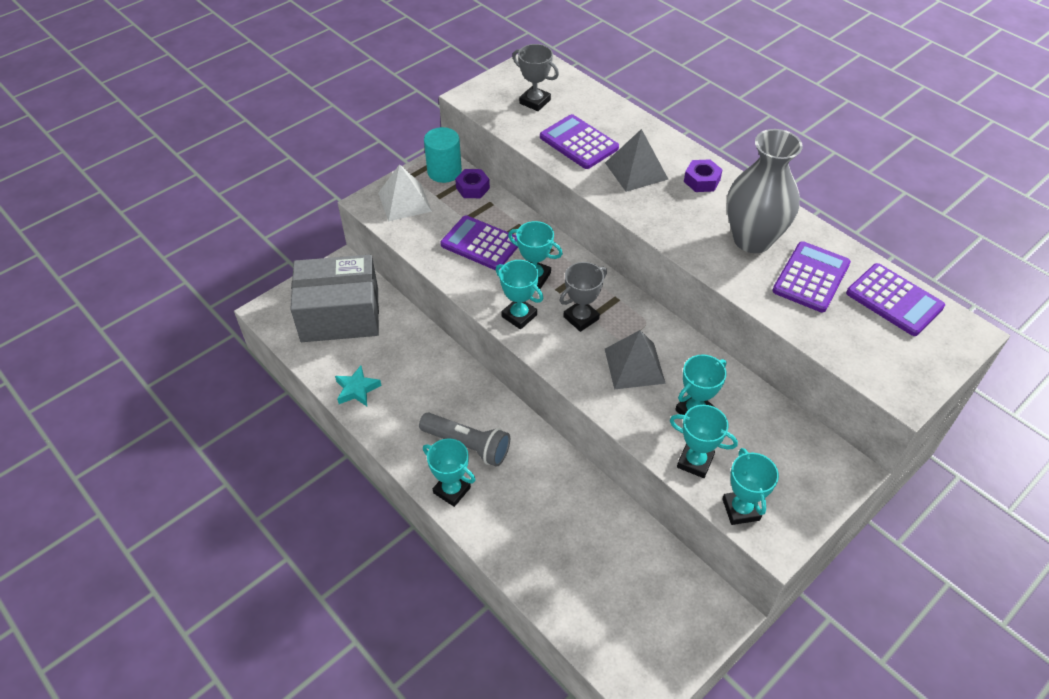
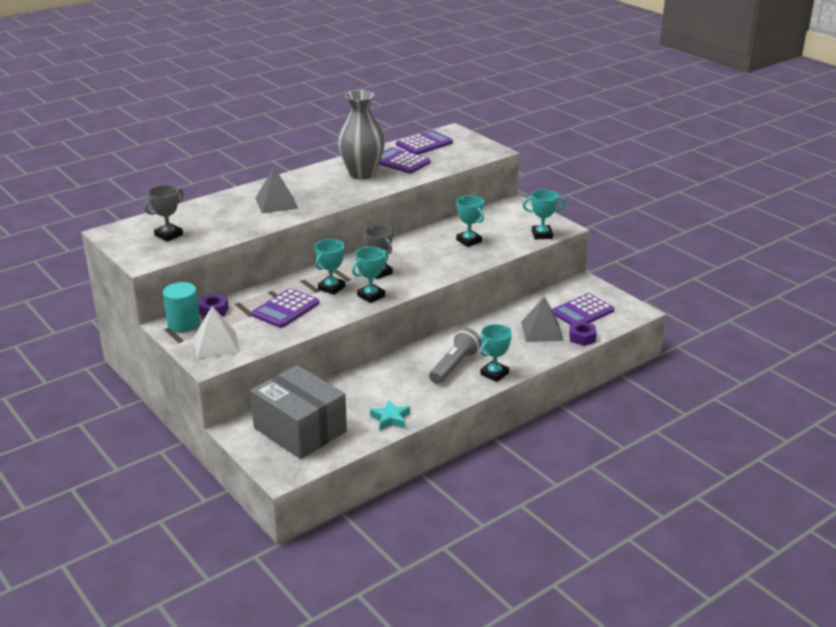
camera: 85 degrees left, 20 degrees down
grey box [290,255,379,342] -> grey box turned 45 degrees counterclockwise [250,365,347,459]
purple calculator [540,114,619,169] -> purple calculator moved to [552,293,614,325]
grey pyramid [605,330,666,390] -> grey pyramid moved to [521,296,564,342]
turquoise trophy [670,405,738,478] -> none
purple nut [684,159,723,192] -> purple nut moved to [569,321,597,346]

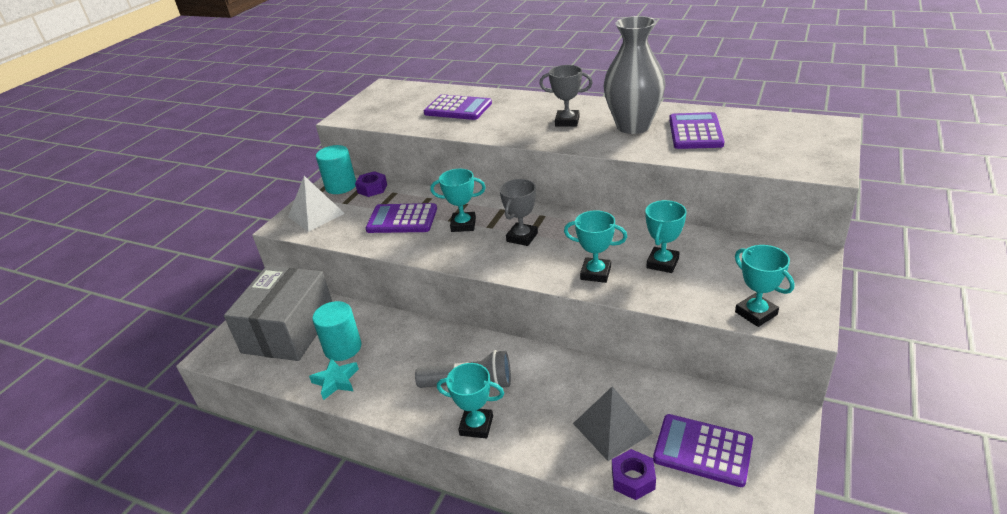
camera: 65 degrees right, 5 degrees up
grey trophy [145,185,184,242] -> grey trophy moved to [539,65,593,127]
grey pyramid [255,167,299,213] -> none
turquoise trophy [352,247,389,303] -> turquoise trophy moved to [564,210,627,283]
purple calculator [396,130,453,155] -> purple calculator moved to [424,94,492,120]
none -> turquoise cylinder [312,301,362,361]

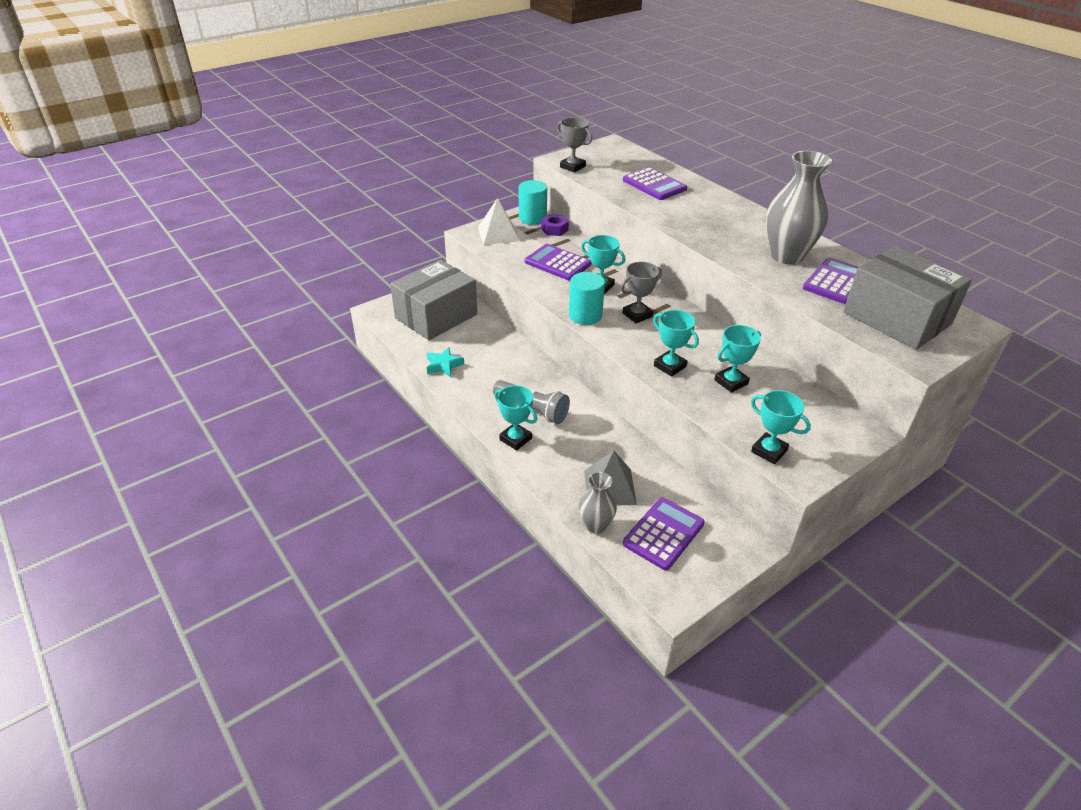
camera: 25 degrees right, 5 degrees up
turquoise cylinder [312,301,362,361] -> turquoise cylinder moved to [569,272,605,325]
grey trophy [539,65,593,127] -> grey trophy moved to [557,117,592,173]
purple nut [612,449,656,500] -> grey vase [579,472,617,534]
purple calculator [653,414,753,487] -> purple calculator turned 75 degrees clockwise [623,497,705,571]
turquoise trophy [735,245,794,327] -> turquoise trophy turned 45 degrees counterclockwise [751,390,811,464]
none -> grey box [843,246,972,350]

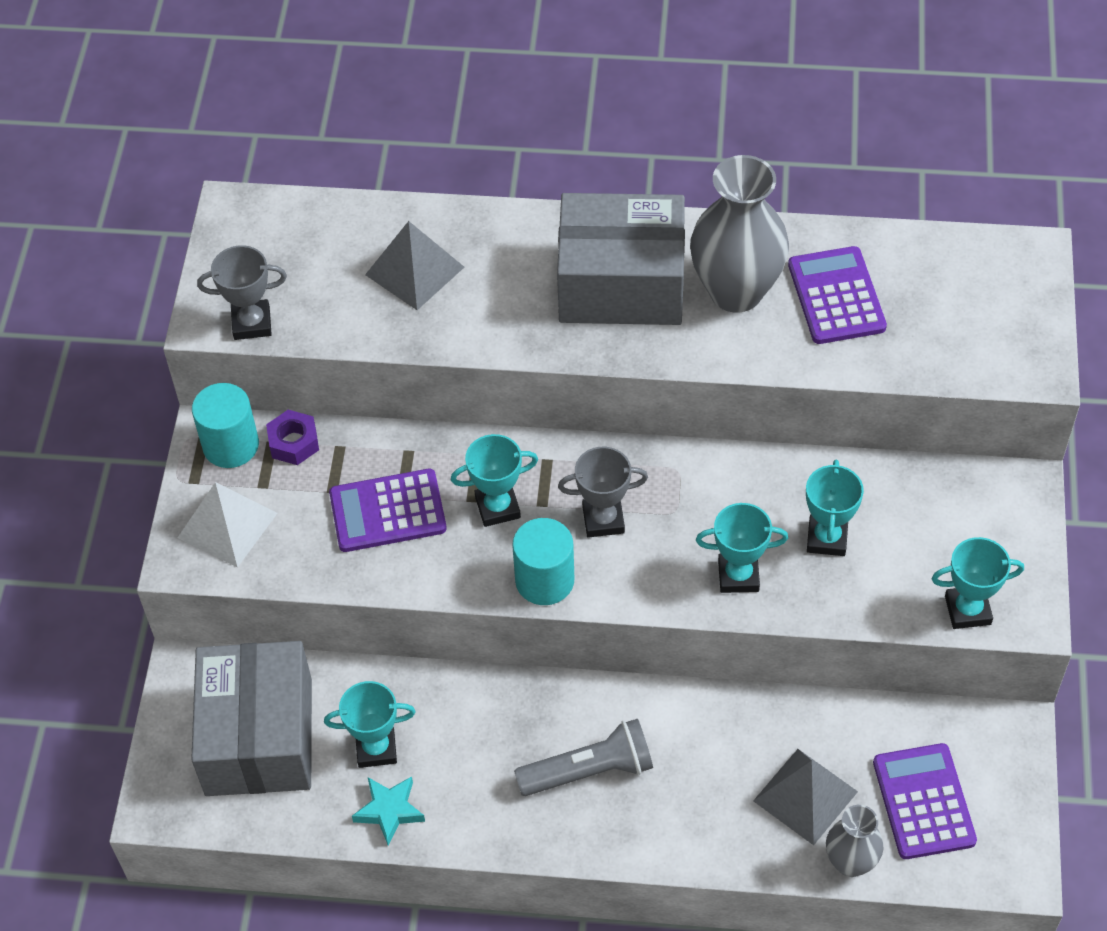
camera: 45 degrees left, 15 degrees up
turquoise trophy [494,385,537,450] -> turquoise trophy moved to [324,681,416,768]
grey trophy [621,262,662,323] -> grey trophy turned 75 degrees clockwise [558,447,648,538]
purple calculator [623,167,687,200] -> grey pyramid [365,221,464,310]
grey box [843,246,972,350] -> grey box moved to [557,193,685,325]

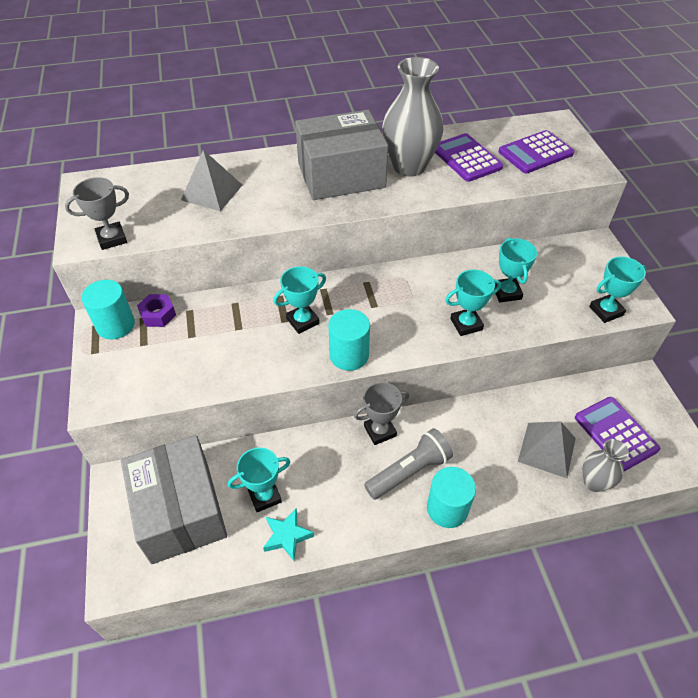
camera: 20 degrees left, 5 degrees down
white pyramid [178,482,277,568] -> none
purple calculator [329,469,447,552] -> purple calculator moved to [498,130,574,173]
grey trophy [558,447,648,538] -> grey trophy moved to [354,382,409,445]
none -> turquoise cylinder [427,467,476,528]

